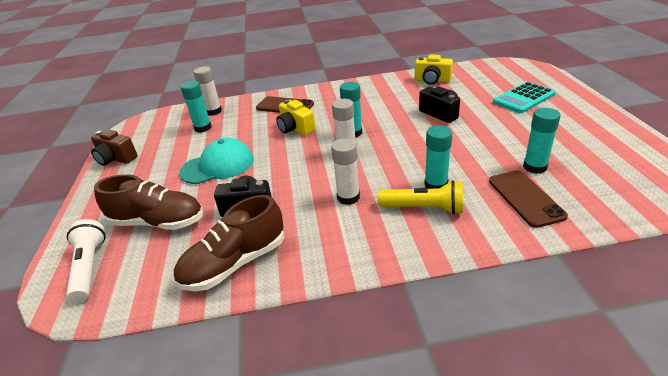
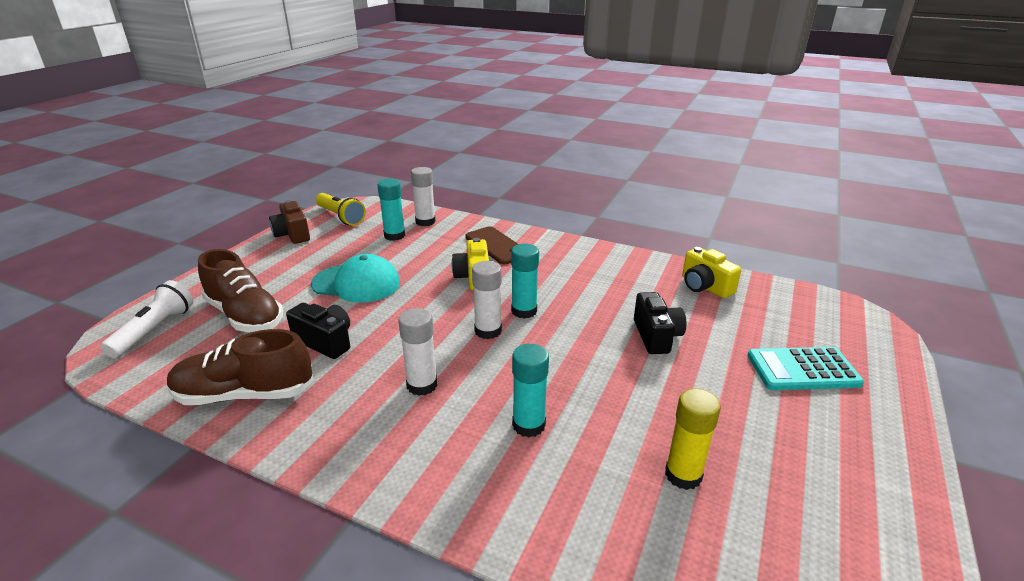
camera: 30 degrees right, 5 degrees down
yellow flashlight [378,180,463,215] -> yellow flashlight moved to [316,193,366,226]
brown phone [489,170,568,228] -> none
turquoise glue stick [523,108,560,174] -> yellow glue stick [665,388,721,490]

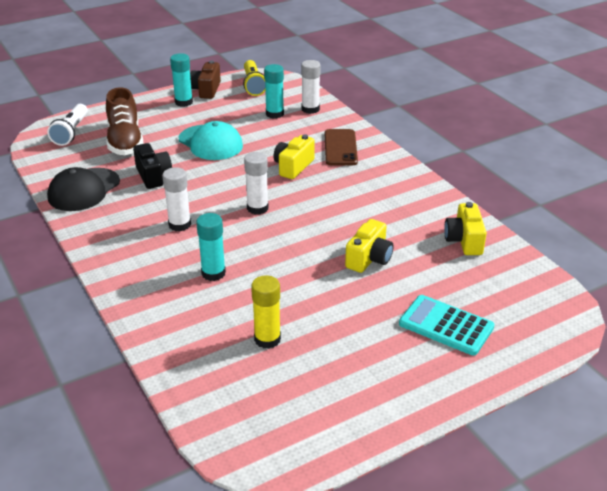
camera: 35 degrees right, 5 degrees up
white flashlight [100,280,193,358] -> white flashlight turned 135 degrees clockwise [47,104,88,146]
brown shoe [167,329,314,405] -> black cap [47,167,120,211]
turquoise glue stick [511,243,539,319] -> turquoise glue stick moved to [170,53,193,107]
black camera [634,292,687,354] -> yellow camera [345,219,394,273]

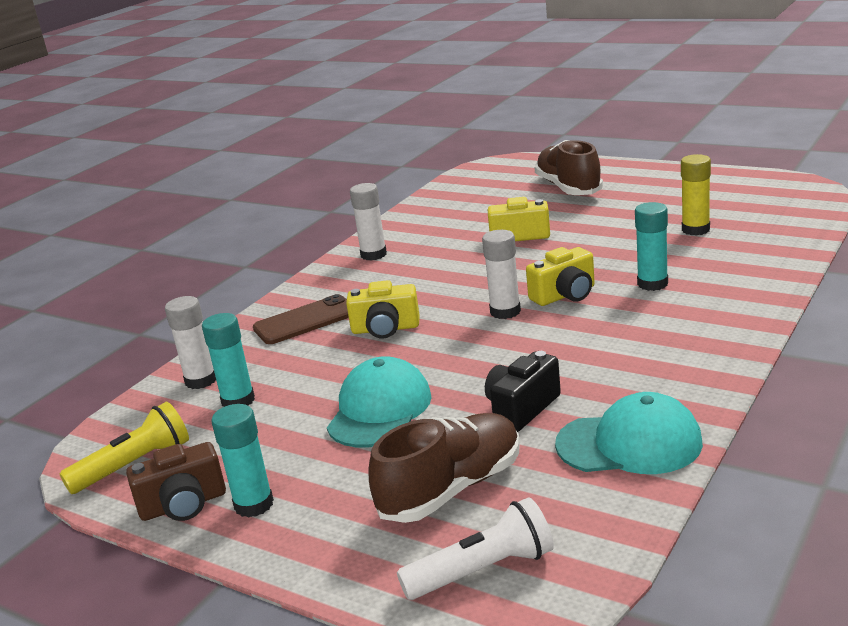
camera: 115 degrees left, 10 degrees down
black cap [47,167,120,211] -> turquoise cap [555,392,703,474]
white glue stick [162,167,191,231] -> white glue stick moved to [350,183,387,261]
turquoise calculator [399,295,495,356] -> brown shoe [534,140,603,195]
yellow camera [444,202,487,255] -> yellow camera moved to [526,247,595,306]

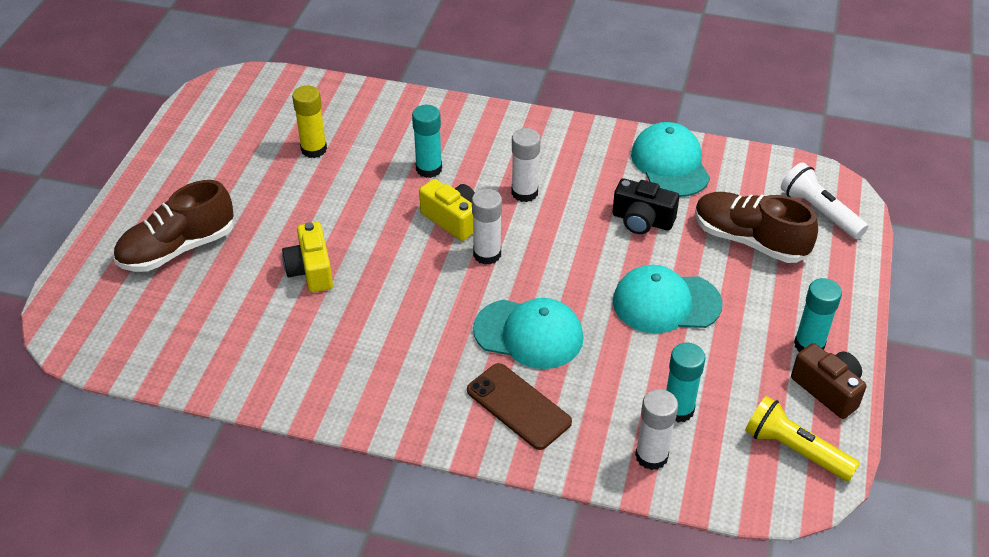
camera: 110 degrees left, 20 degrees up
yellow camera [346,280,419,338] -> turquoise cap [473,298,583,369]
white glue stick [350,183,387,261] -> white glue stick moved to [511,128,541,202]

